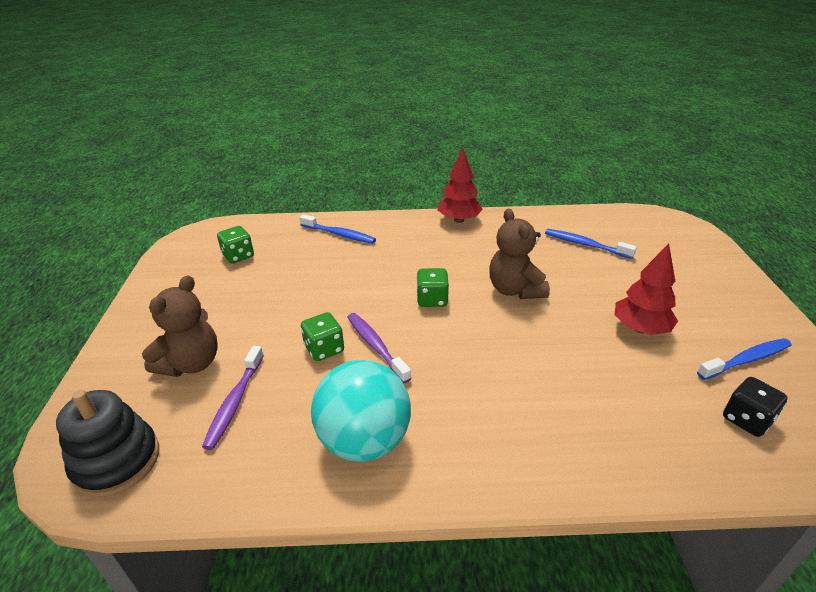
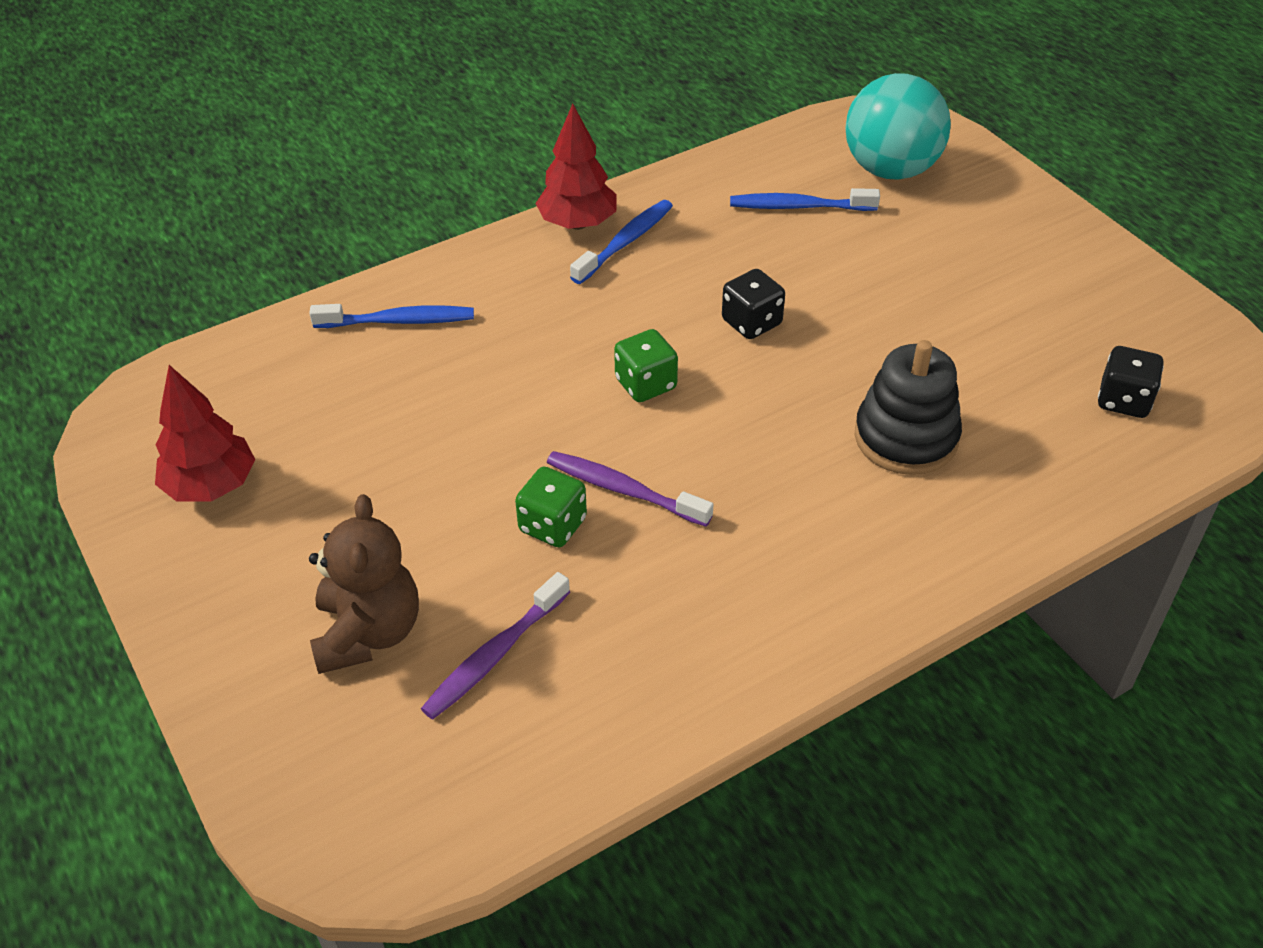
camera: 30 degrees left, 10 degrees up
black stacking toy [56,390,159,497] -> black stacking toy moved to [855,340,962,475]
purple toothbrush [202,346,264,450] -> purple toothbrush turned 60 degrees clockwise [421,572,570,719]
green dice [217,226,254,263] -> none
turquoise ball [311,360,411,462] -> turquoise ball moved to [845,73,951,180]
brown teddy bear [489,208,550,299] -> black dice [722,269,785,339]
red tree [615,243,678,335] -> red tree moved to [155,365,255,502]
blue toothbrush [697,338,792,380] -> blue toothbrush moved to [570,200,673,284]

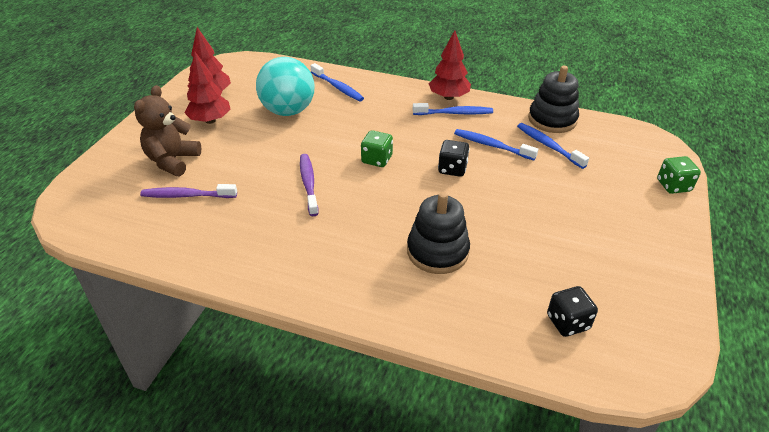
camera: 50 degrees right, 5 degrees down
brown teddy bear [309,494,419,674] -> brown teddy bear turned 150 degrees clockwise [134,85,202,176]
green dice [515,467,587,547] -> green dice moved to [657,156,701,194]
turquoise ball [845,73,951,180] -> turquoise ball moved to [256,57,314,116]
none -> red tree [184,51,231,124]
none -> blue toothbrush [454,129,538,160]
none -> black stacking toy [528,66,579,133]

